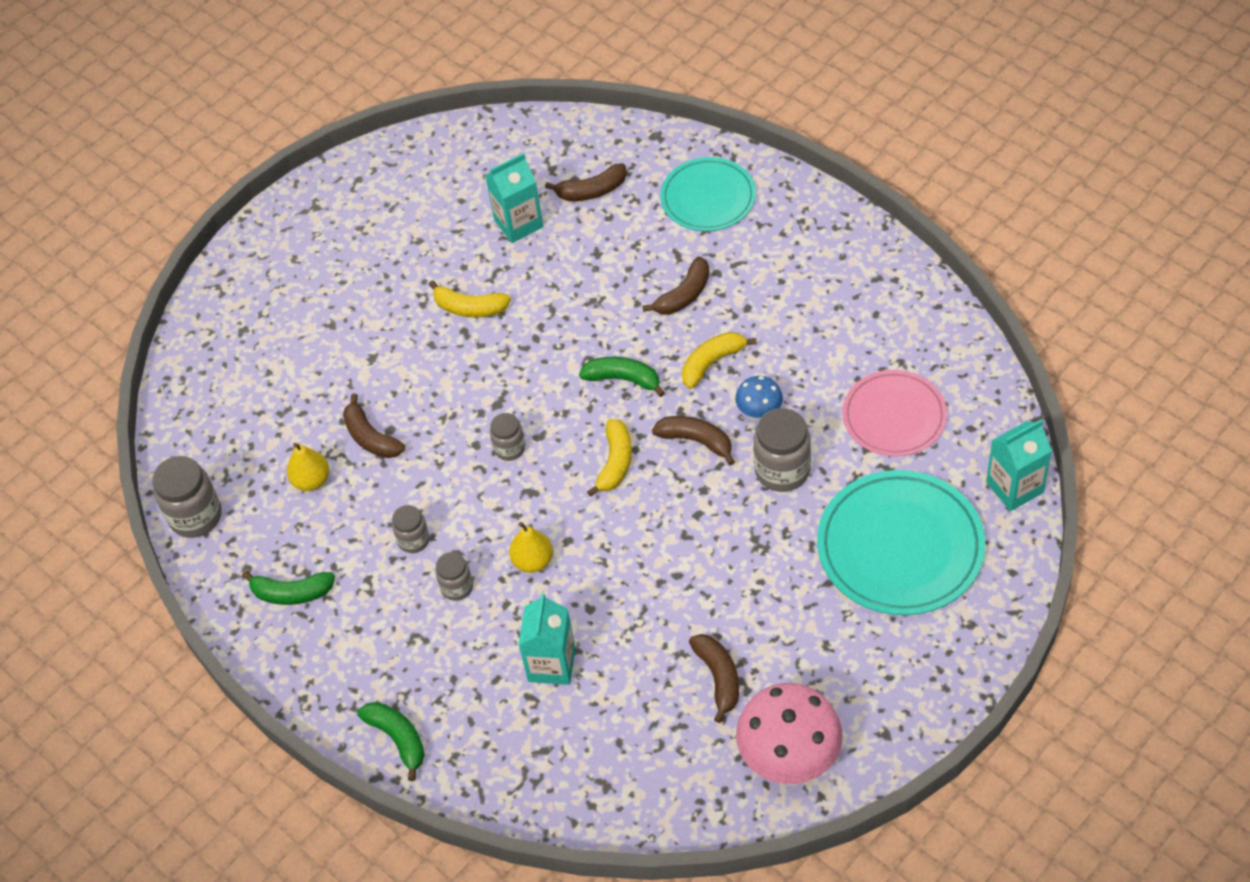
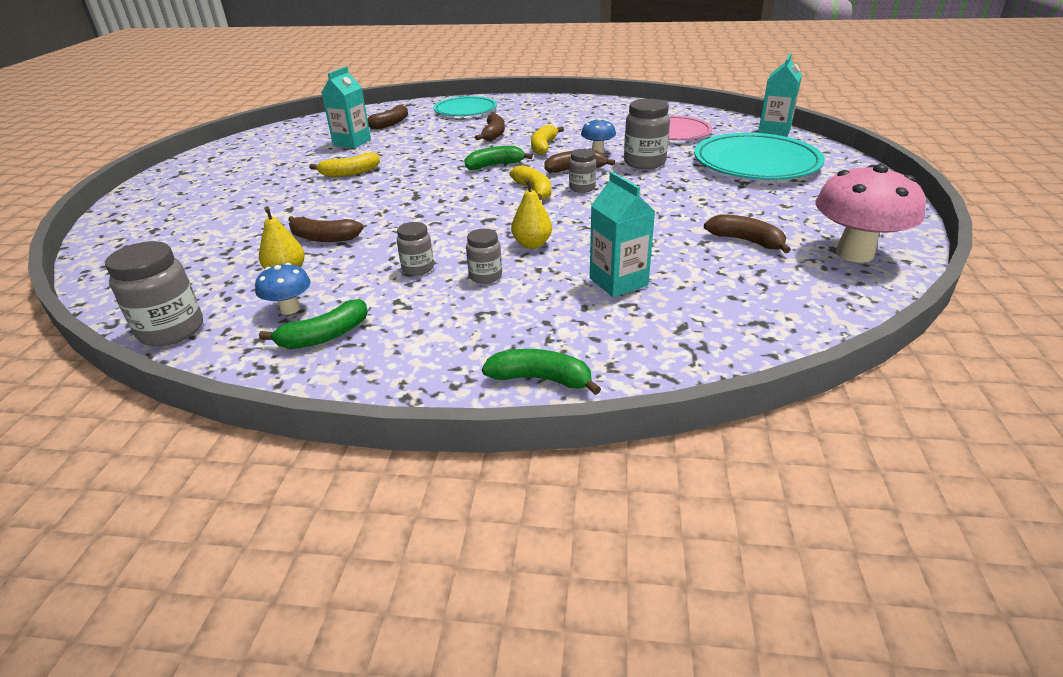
camera: 40 degrees left, 20 degrees down
grey jar [490,413,525,461] -> grey jar moved to [569,149,596,193]
none -> blue mushroom [255,263,311,315]

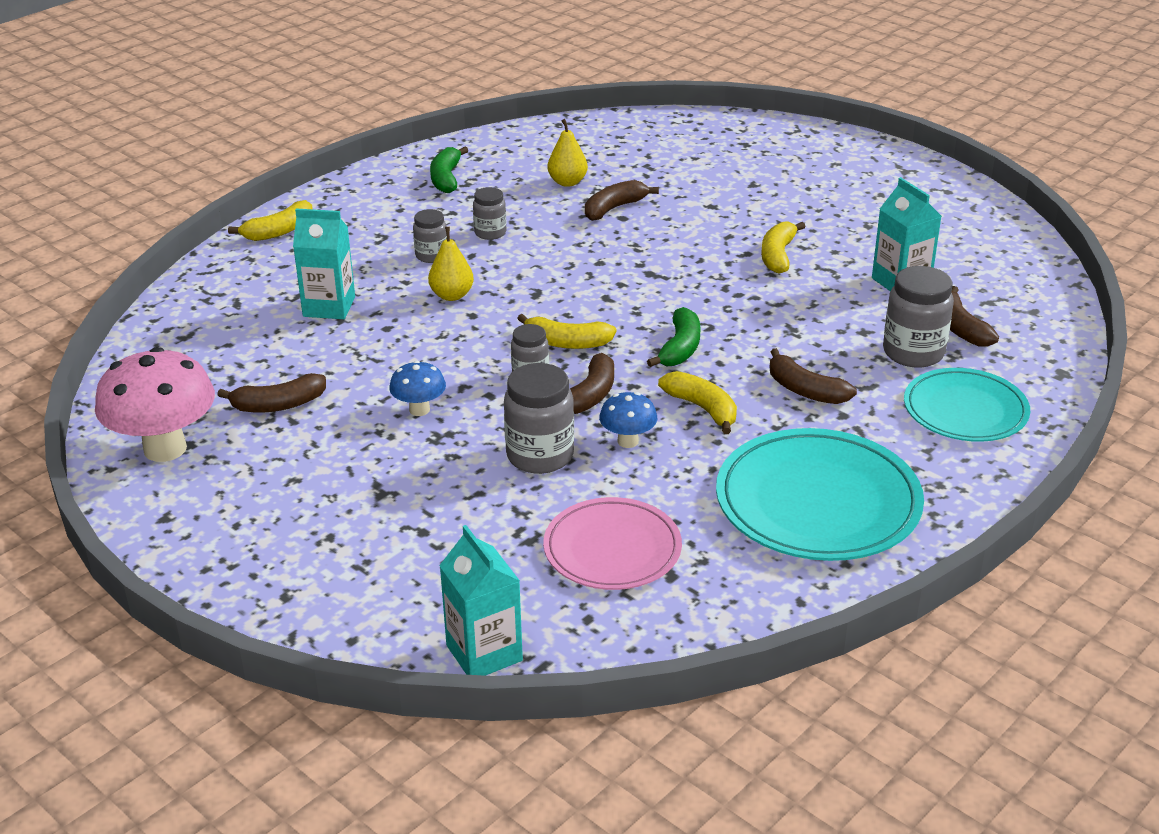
camera: 125 degrees right, 0 degrees up
grey jar [105,241,203,346] -> grey jar moved to [883,266,954,367]
blue mushroom [255,263,311,315] -> blue mushroom moved to [389,361,446,416]
green banana [482,349,601,395] -> yellow banana [228,200,313,241]
turquoise plate [694,133,825,180] -> turquoise plate moved to [716,428,924,561]

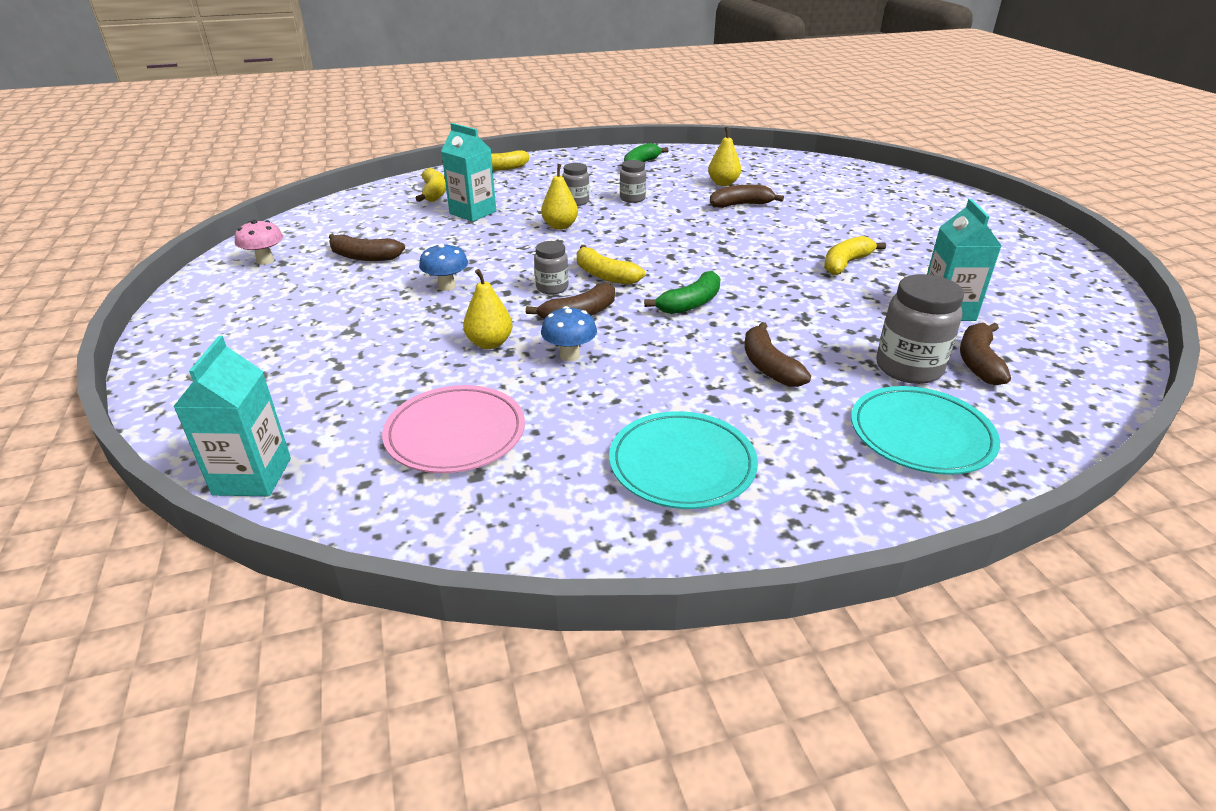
camera: 30 degrees right, 0 degrees up
pink mushroom [95,347,215,462] -> pink mushroom [235,220,283,265], size x0.50
grey jar [504,363,574,474] -> yellow pear [463,269,513,349]
yellow banana [658,371,737,434] -> yellow banana moved to [415,168,446,202]
turquoise plate [716,428,924,561] -> turquoise plate [609,411,758,509], size x0.65

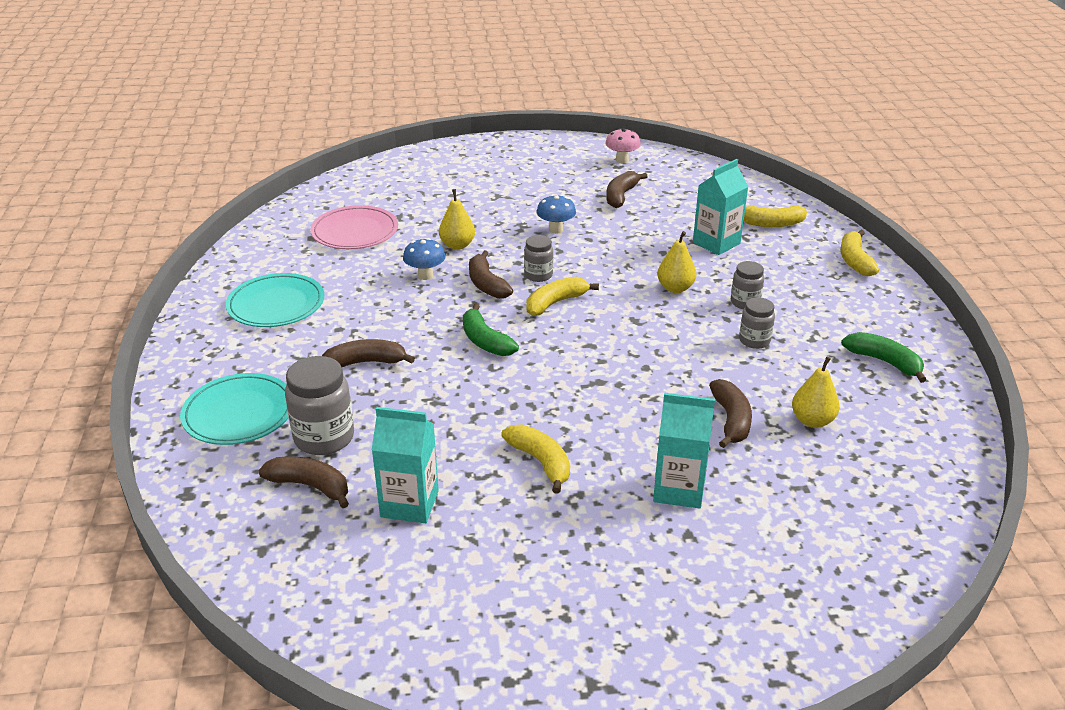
camera: 100 degrees right, 0 degrees up
turquoise carton [173,336,291,496] -> turquoise carton moved to [653,393,715,509]

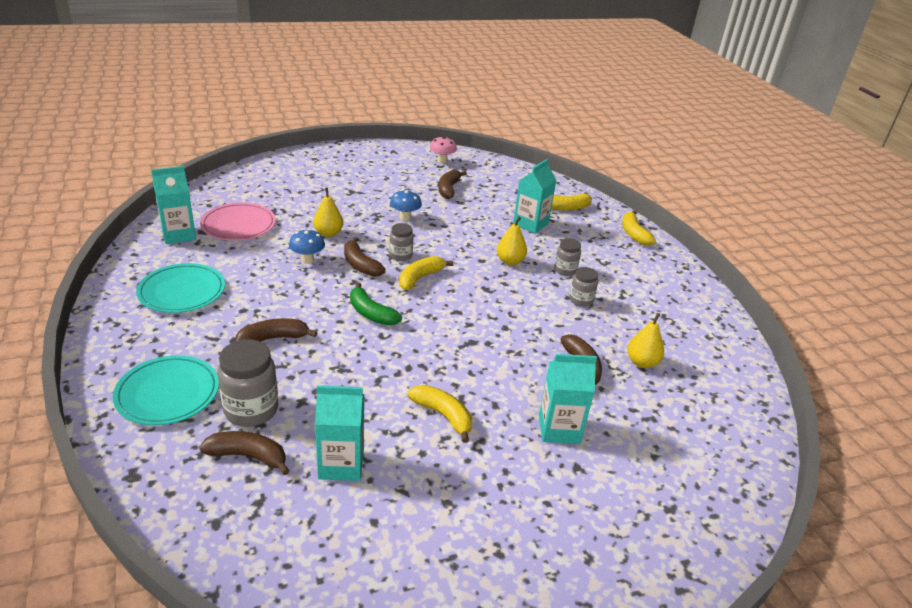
camera: 15 degrees left, 0 degrees up
green banana [841,332,926,383] -> none
none -> turquoise carton [151,166,196,244]

